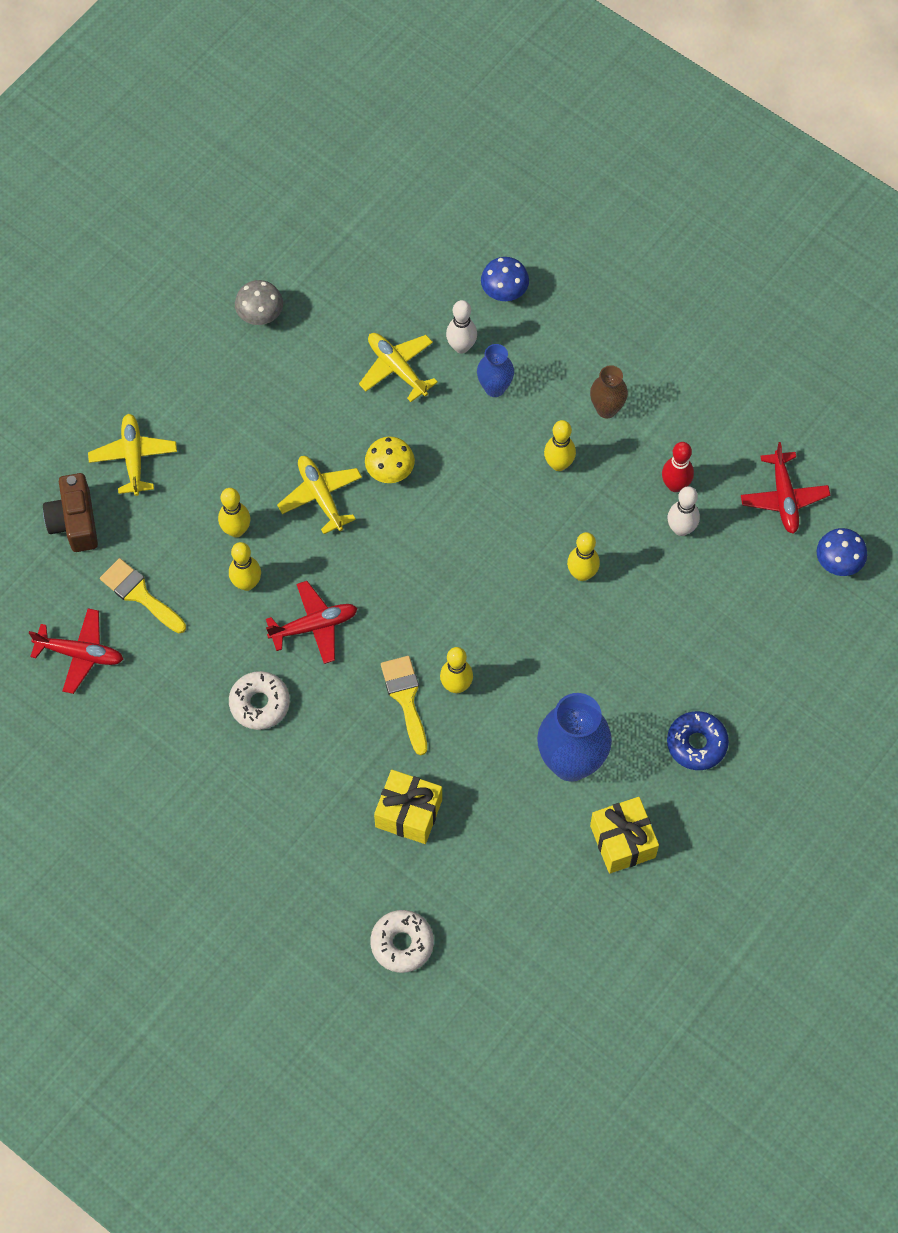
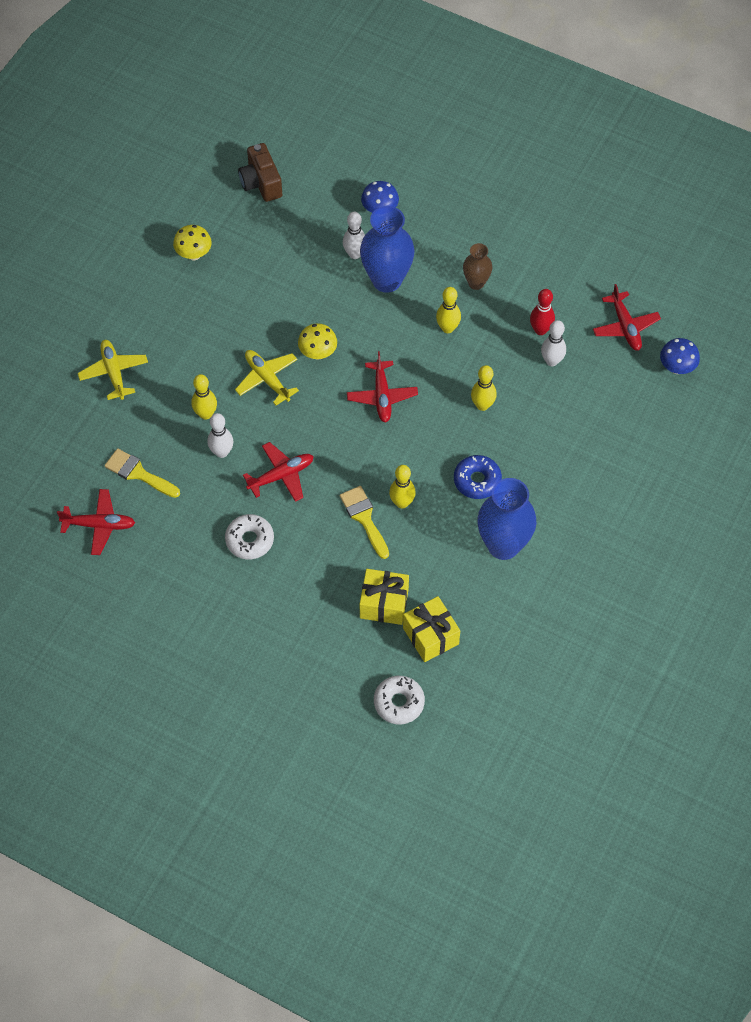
camera: 10 degrees left, 5 degrees down
brown camera [43,473,98,552] -> brown camera moved to [238,143,282,202]
yellow bowling pin [229,542,261,591] -> white bowling pin [208,413,233,458]
grey mushroom [235,280,283,325] -> yellow mushroom [173,225,212,260]
yellow plane [359,333,438,402] -> none
blue vase [477,344,514,397] -> blue vase [360,206,415,293], size x1.83
yellow gift [590,797,659,874] -> yellow gift moved to [403,596,460,662]
blue donut [667,711,729,770] -> blue donut moved to [454,455,502,499]
none -> red plane [347,351,418,422]

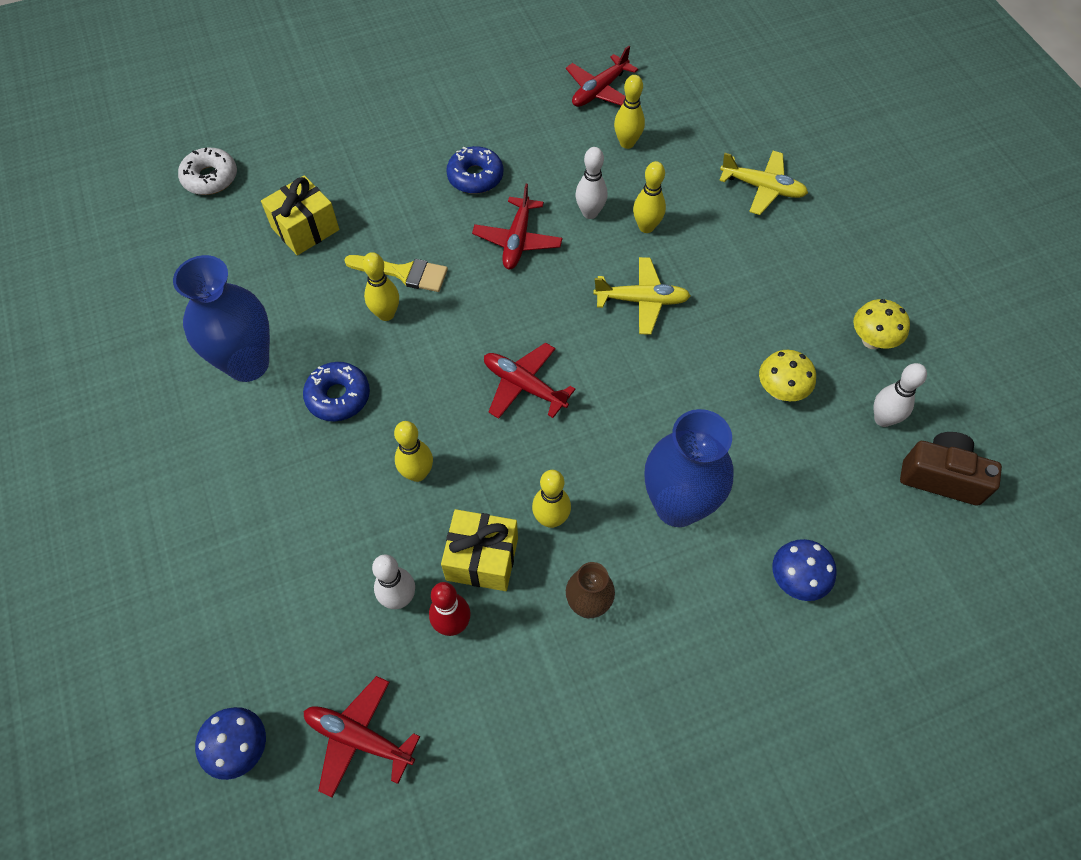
camera: 130 degrees right, 0 degrees up
yellow brush [104,448,180,498] -> yellow bowling pin [614,75,645,149]
white donut [225,514,274,559] -> blue donut [446,146,503,194]
yellow mushroom [298,323,337,360] -> yellow mushroom moved to [759,350,816,401]
white bowling pin [343,212,365,259] -> white bowling pin moved to [874,363,927,427]
yellow gift [403,596,460,662] -> yellow gift moved to [441,509,518,591]

